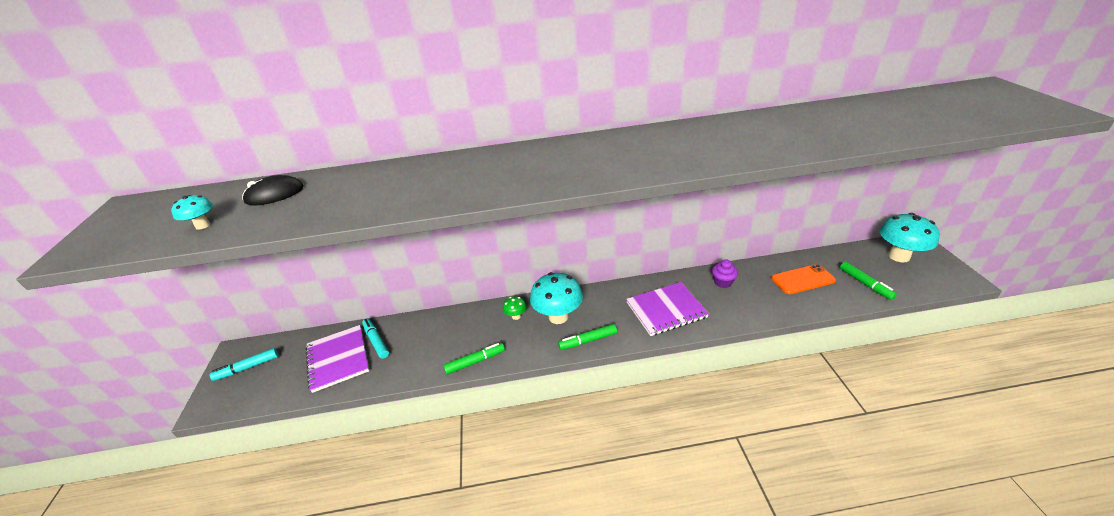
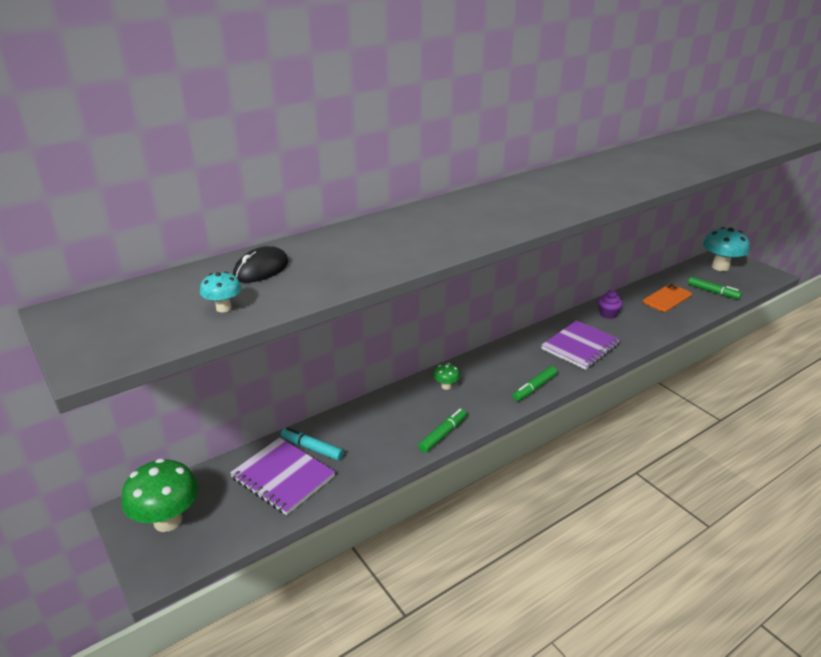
camera: 30 degrees left, 5 degrees down
turquoise marker [210,348,278,381] -> green mushroom [122,458,199,532]
turquoise mushroom [530,272,583,324] -> none

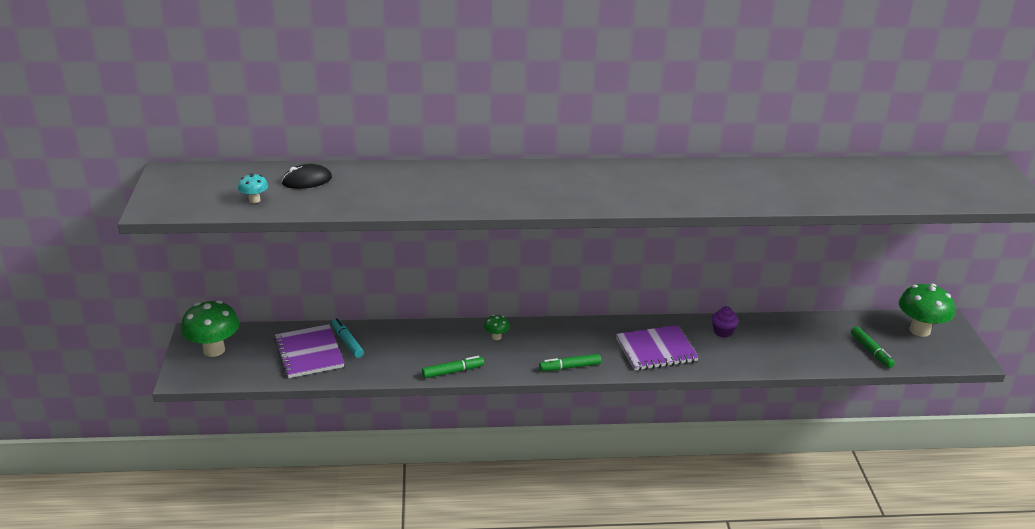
camera: 30 degrees right, 0 degrees up
orange phone [643,284,692,312] -> none
turquoise mushroom [703,227,750,271] -> green mushroom [899,283,955,337]

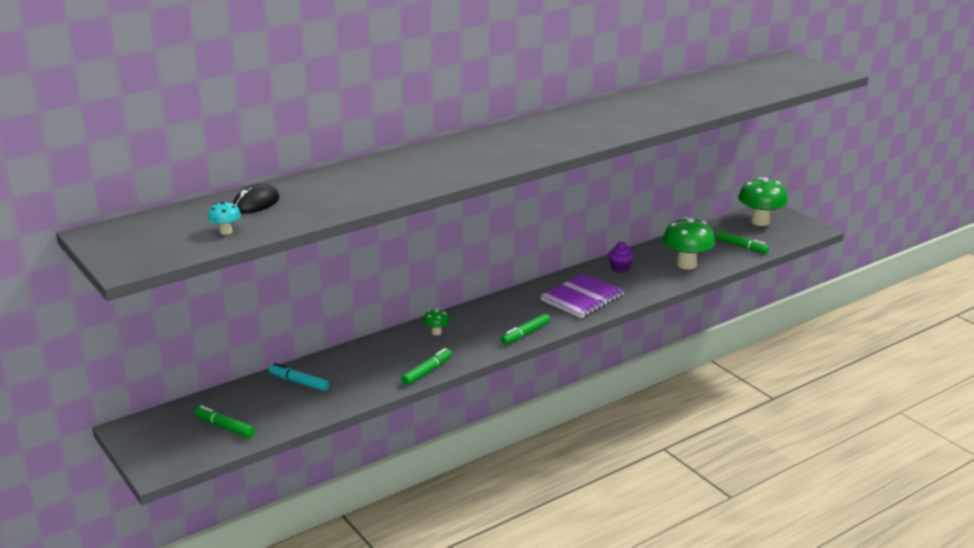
camera: 30 degrees left, 5 degrees down
green mushroom [181,300,239,357] -> green mushroom moved to [663,217,715,269]
purple notebook [274,324,344,378] -> none
none -> green marker [195,405,255,438]

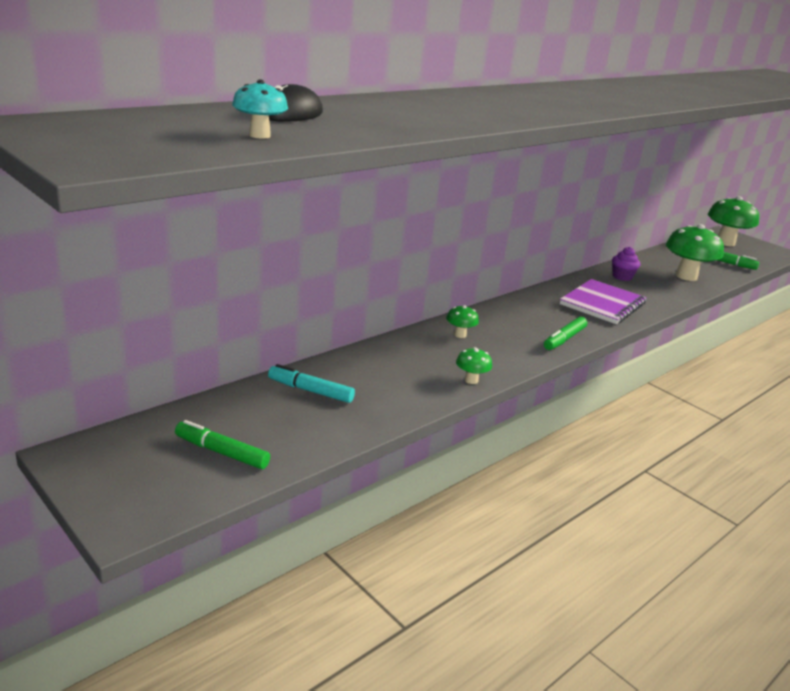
camera: 10 degrees left, 0 degrees up
green marker [401,348,452,385] -> green mushroom [456,347,492,384]

